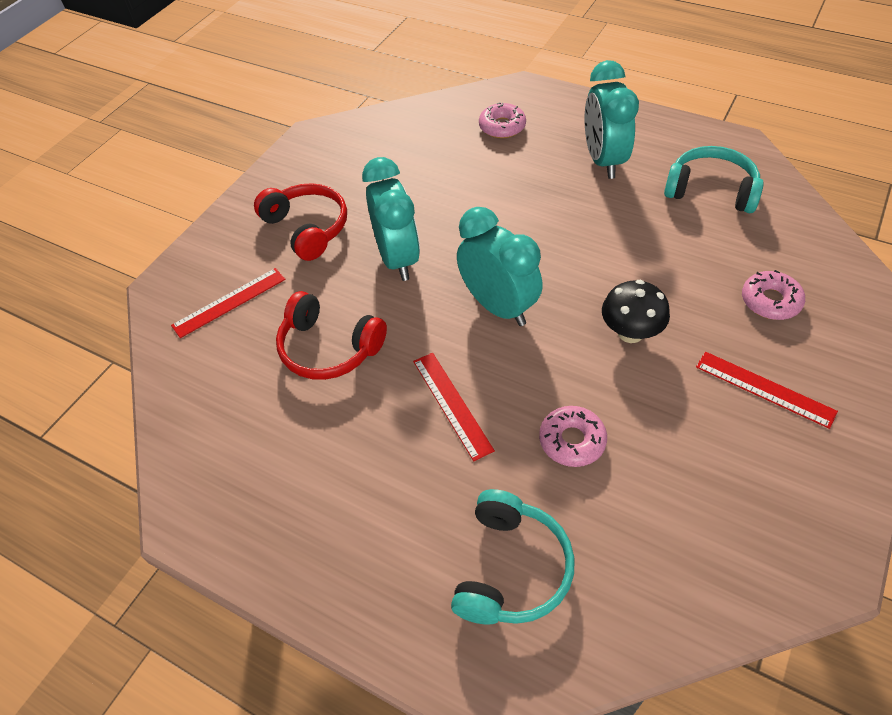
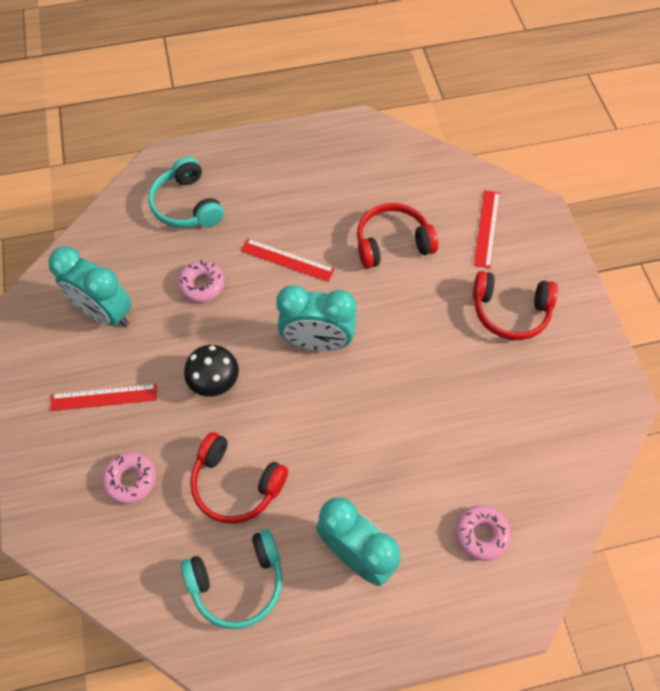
camera: 135 degrees right, 10 degrees up
turquoise clock [362,157,420,281] -> turquoise clock moved to [48,246,132,327]
none -> red headphones [190,432,288,524]

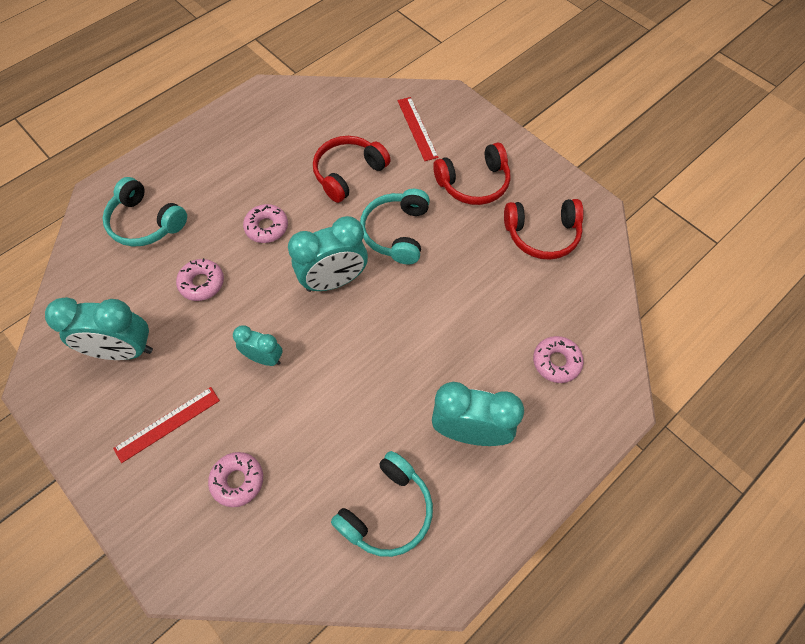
camera: 30 degrees left, 0 degrees up
black mushroom [184,345,239,397] -> turquoise clock [233,325,283,366]
red headphones [190,432,288,524] -> red headphones moved to [504,199,584,260]
red ruler [241,239,335,282] -> pink donut [243,204,288,243]
none -> turquoise headphones [360,189,430,264]

